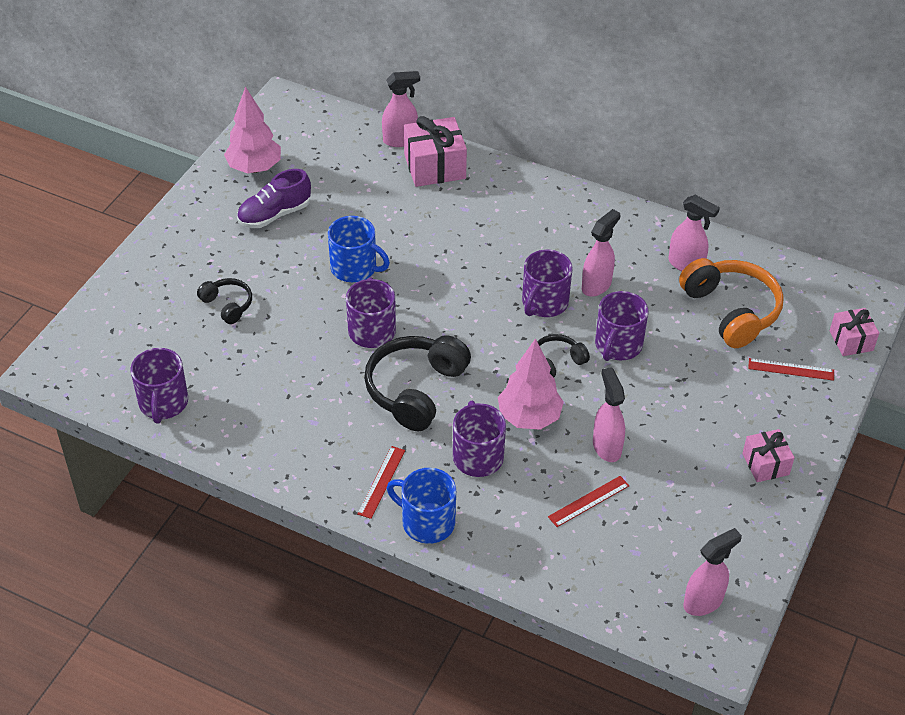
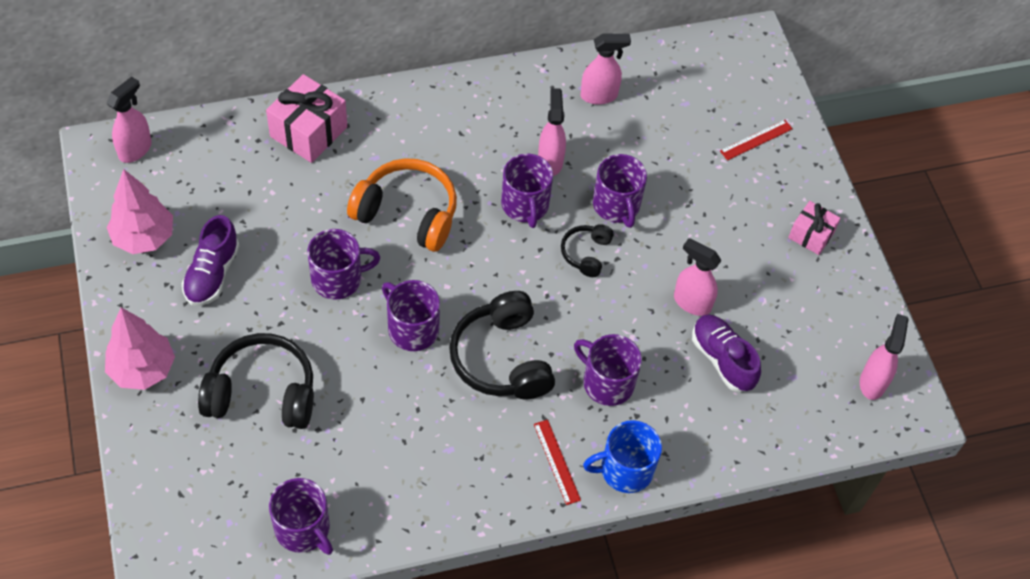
camera: 45 degrees left, 10 degrees up
black headphones [197,278,252,324] -> black headphones [198,333,314,429], size x1.90
blue mug [328,216,390,282] -> purple mug [307,229,380,300]
pink spray bottle [382,71,420,147] -> pink spray bottle moved to [107,77,152,163]
pink tree [498,338,564,430] -> pink tree moved to [105,307,175,390]
red ruler [548,476,629,527] -> purple shoe [692,314,761,392]
orange headphones [679,258,784,348] -> orange headphones moved to [347,158,457,252]
pink gift [830,308,879,356] -> none

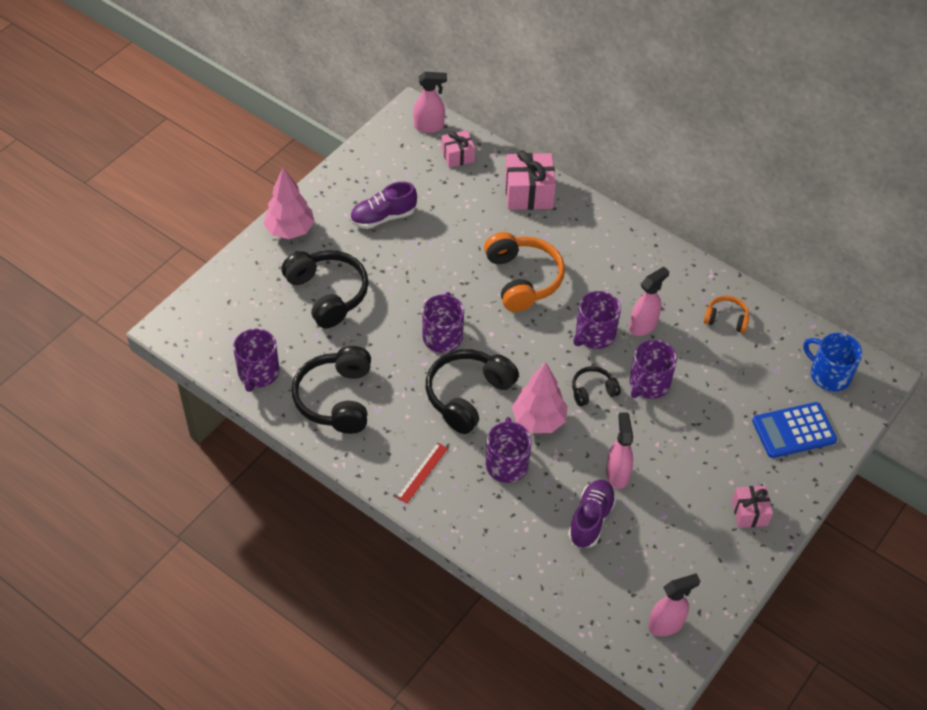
camera: 55 degrees right, 5 degrees down
pink tree [107,169,173,254] -> pink tree moved to [512,362,568,433]
purple mug [307,229,380,300] -> none
pink spray bottle [581,34,631,105] -> orange headphones [704,296,749,333]
blue mug [583,420,662,493] -> blue mug moved to [803,333,862,392]
red ruler [720,120,793,161] -> blue calculator [752,402,837,458]
none -> black headphones [292,346,371,434]
none -> pink gift [441,130,475,168]

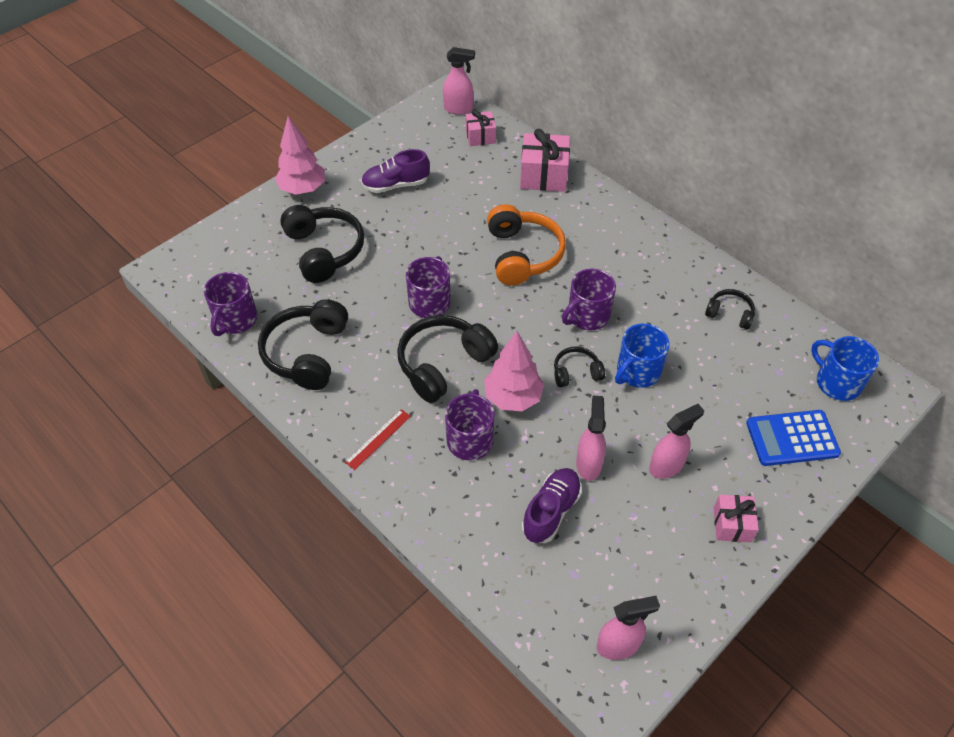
camera: 10 degrees right, 0 degrees up
pink spray bottle [629,267,669,336] -> pink spray bottle moved to [649,404,704,479]
purple mug [629,340,677,399] -> blue mug [615,324,669,388]
orange headphones [704,296,749,333] -> black headphones [705,289,755,330]

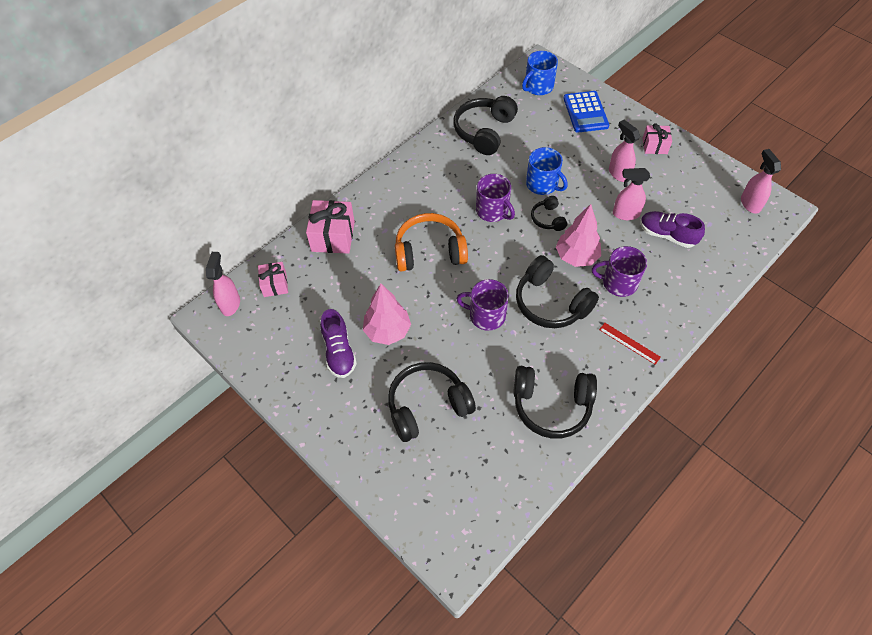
camera: 90 degrees left, 5 degrees up
purple mug [204,272,257,336] -> none
pink tree [275,116,325,195] -> pink tree moved to [363,283,411,345]
black headphones [705,289,755,330] -> black headphones [454,96,518,155], size x1.90

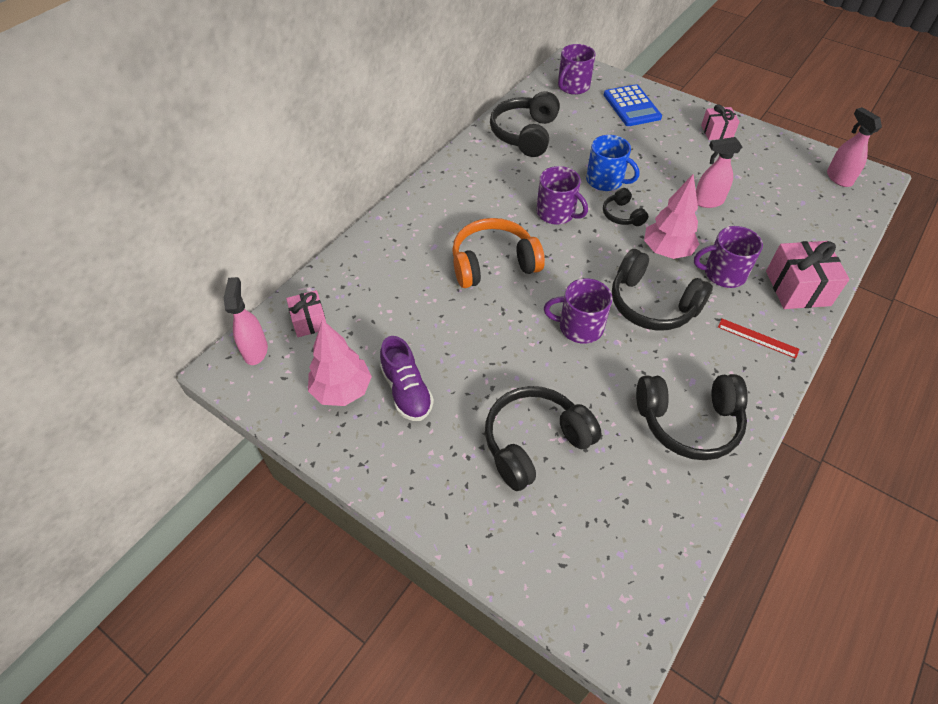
camera: 10 degrees left, 5 degrees down
pink gift [306,200,355,254] -> pink gift moved to [766,241,850,309]
pink tree [363,283,411,345] -> pink tree moved to [308,320,372,406]
blue mug [522,51,558,95] -> purple mug [558,44,595,95]
pink spray bottle [609,120,640,182] -> none
purple shoe [640,211,705,248] -> none

